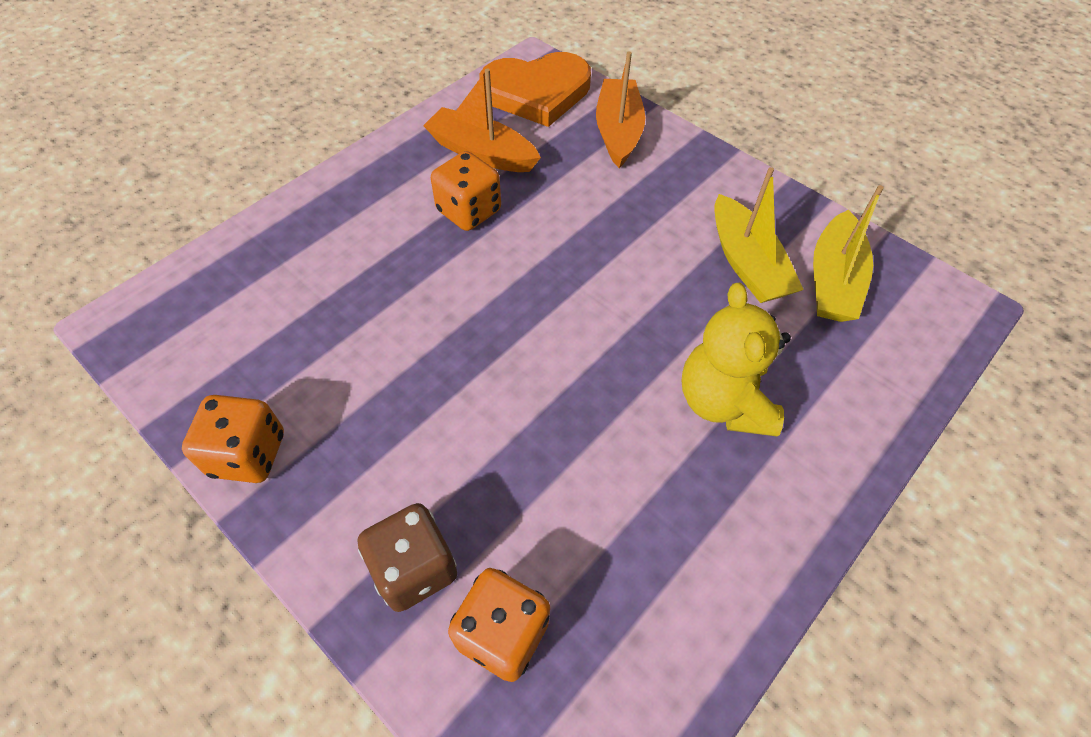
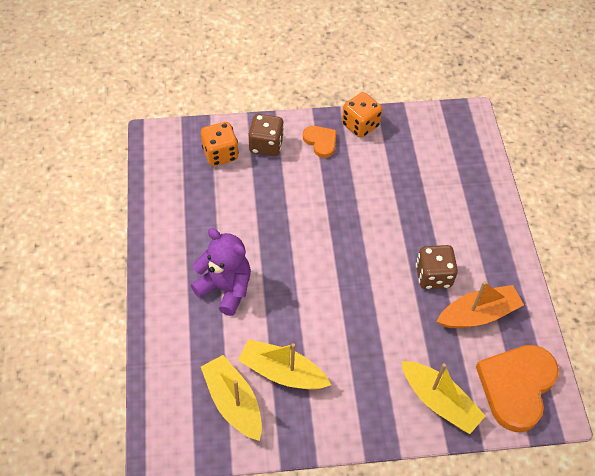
camera: 130 degrees right, 0 degrees up
orange dice [431,151,501,231] -> brown dice [416,245,458,289]
orange boat [596,52,645,168] -> yellow boat [402,361,486,434]
yellow teddy bear [682,283,791,436] -> purple teddy bear [191,228,251,316]
none -> orange heart [303,126,337,158]

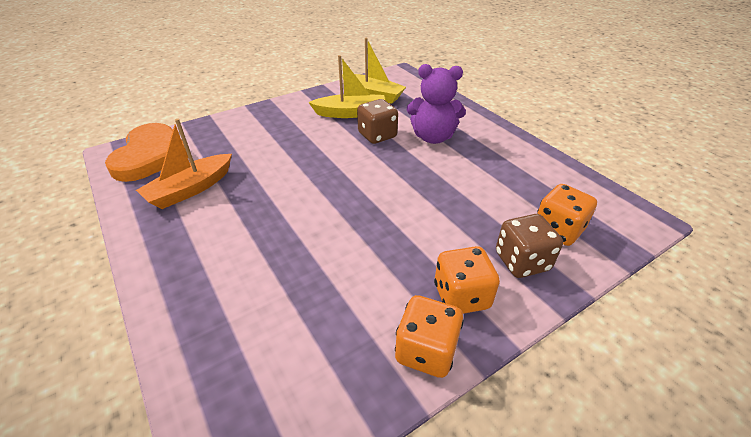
camera: 155 degrees right, 15 degrees down
orange heart [303,126,337,158] -> orange dice [434,246,500,314]
yellow boat [402,361,486,434] -> none
brown dice [416,245,458,289] -> brown dice moved to [357,99,398,144]

